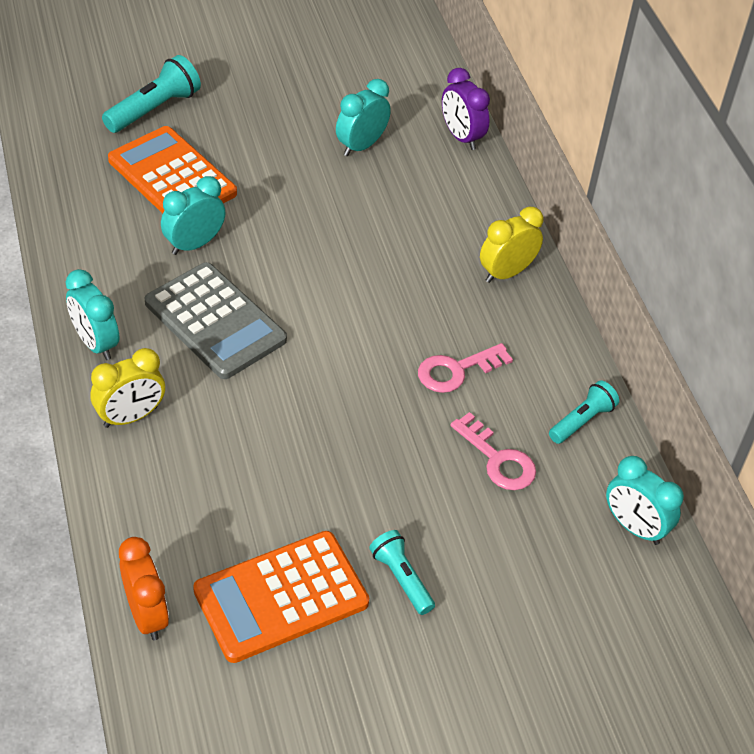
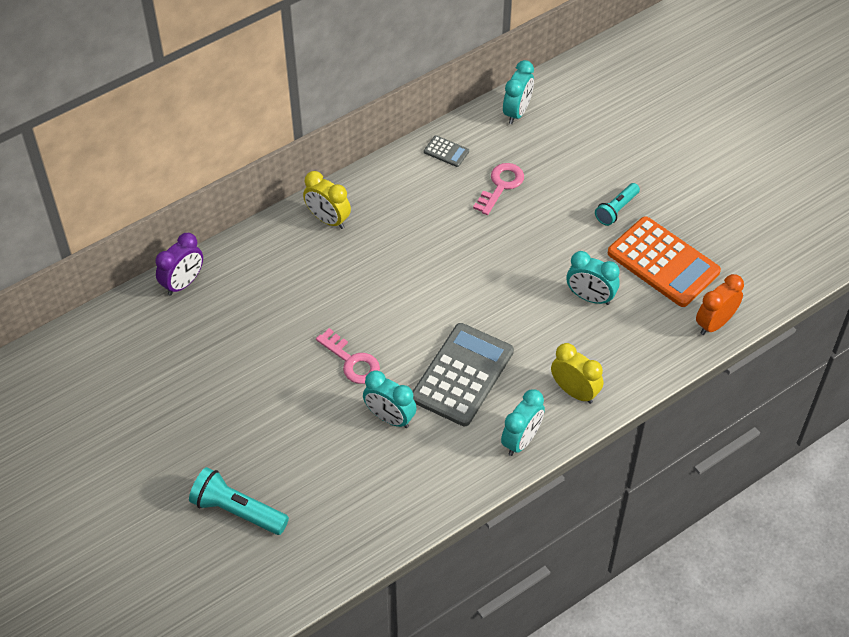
camera: 105 degrees left, 5 degrees up
orange calculator [108,126,237,214] -> none
turquoise clock [336,79,391,156] -> turquoise clock moved to [567,251,620,305]
pink key [418,343,513,393] -> pink key moved to [316,328,380,384]
turquoise flashlight [549,381,619,444] -> grey calculator [424,135,469,167]

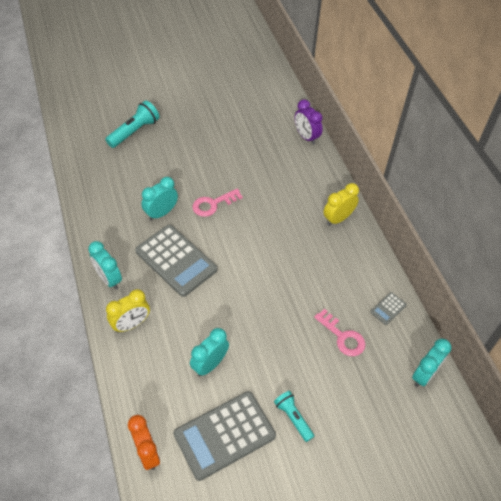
camera: 105 degrees right, 0 degrees up
turquoise clock [503,60,534,124] -> turquoise clock turned 90 degrees counterclockwise [412,339,451,387]
orange calculator [608,216,721,307] -> grey calculator [174,391,276,481]

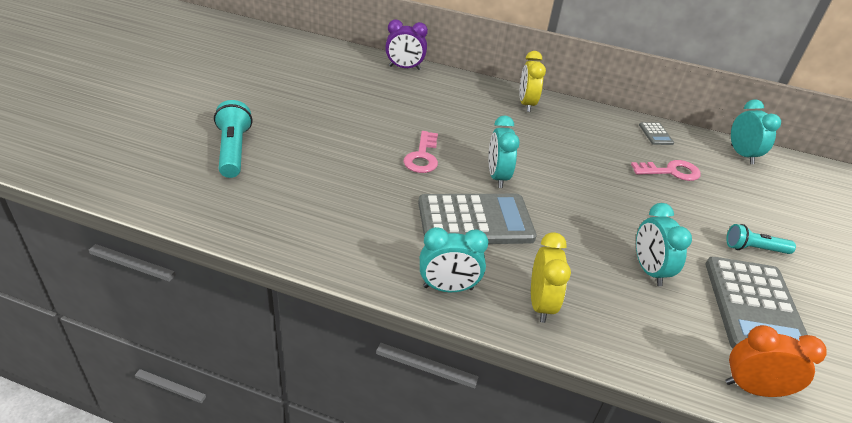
camera: 55 degrees left, 15 degrees down
turquoise clock [141,177,178,221] -> turquoise clock moved to [489,115,520,188]

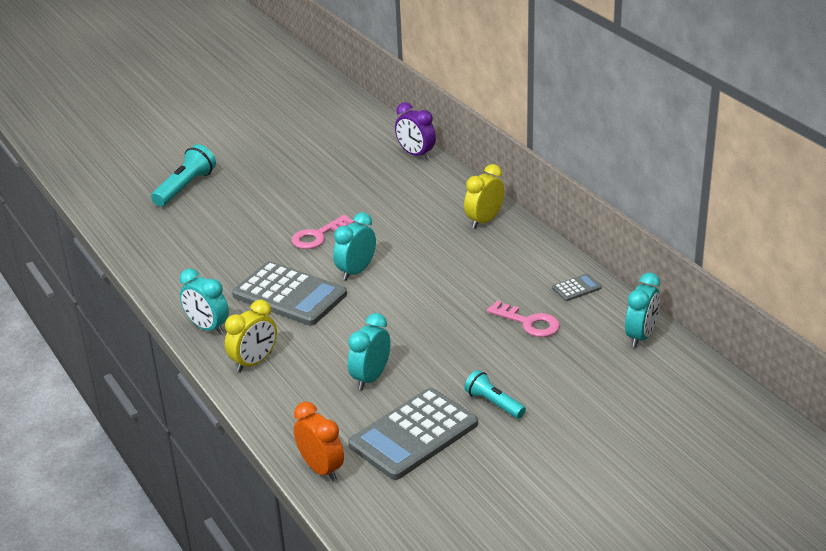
camera: 45 degrees right, 5 degrees down
grey calculator [639,122,674,145] -> grey calculator turned 150 degrees counterclockwise [552,274,602,301]

